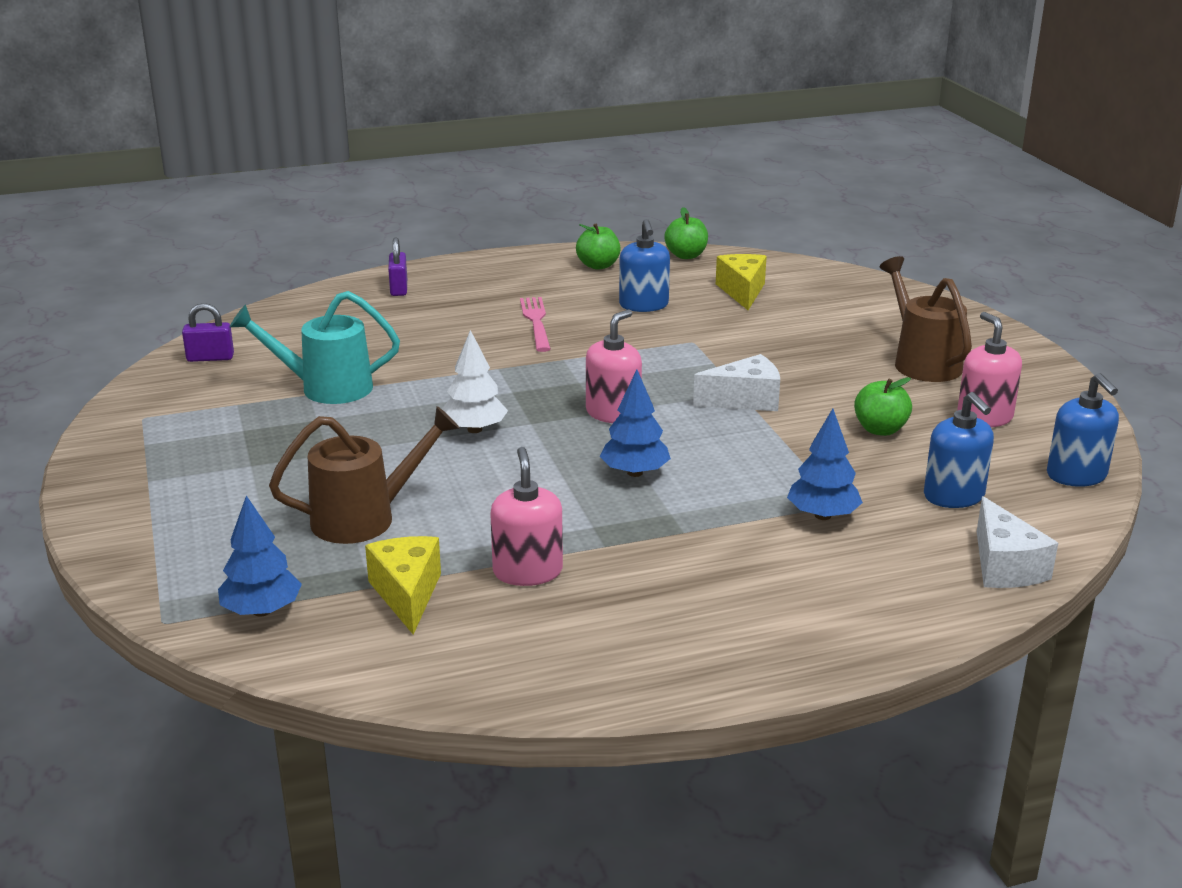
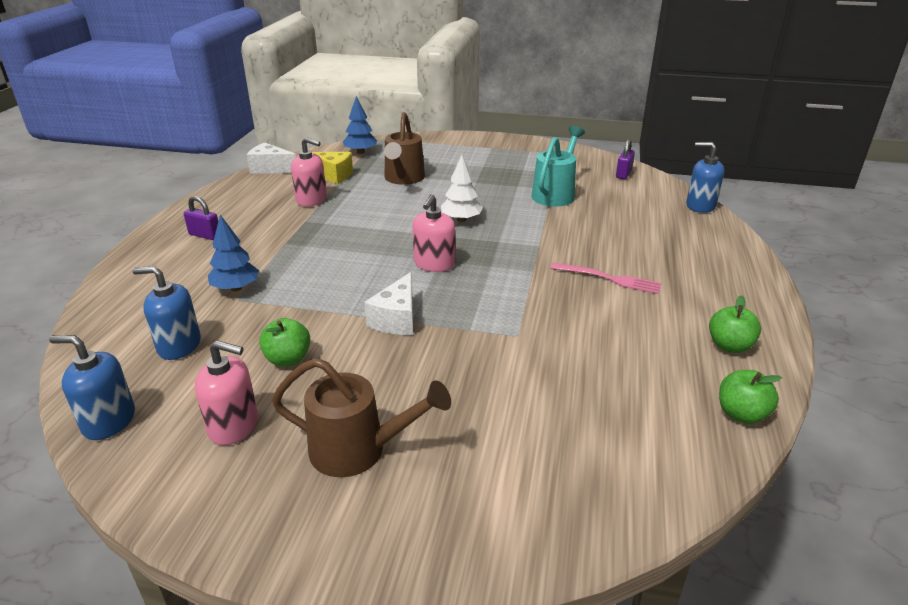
camera: 120 degrees right, 5 degrees up
purple padlock [388,237,407,296] -> purple padlock moved to [184,196,218,240]
pink soap dispenser [586,309,642,423] -> pink soap dispenser turned 45 degrees clockwise [413,194,455,272]
blue tree [600,370,671,477] -> none
blue soap dispenser [619,219,670,312] -> blue soap dispenser moved to [686,142,724,213]
yellow cheese [716,254,767,310] -> none
white cheese [977,496,1058,588] -> white cheese moved to [246,143,296,174]

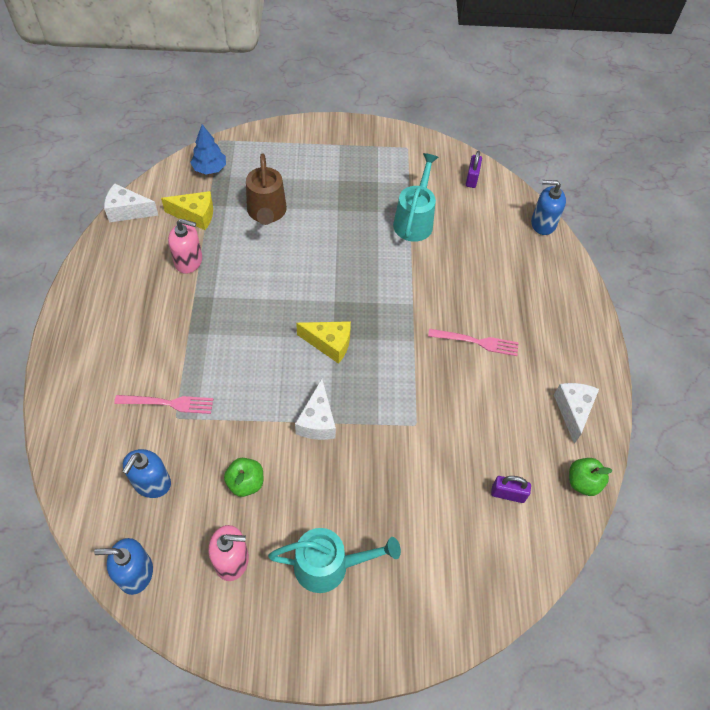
camera: 15 degrees left, 25 degrees up
blue soap dispenser [132,266,201,360] -> blue soap dispenser turned 60 degrees counterclockwise [122,449,171,498]
purple padlock [184,196,218,240] -> purple padlock moved to [491,476,531,503]
blue tree [208,215,259,291] -> pink fork [114,395,213,414]
brown watering can [272,358,451,477] -> turquoise watering can [268,528,401,593]
pink soap dispenser [413,194,455,272] -> yellow cheese [296,321,351,364]
white tree [441,155,483,222] -> none
green apple [709,295,761,353] -> white cheese [554,383,599,444]

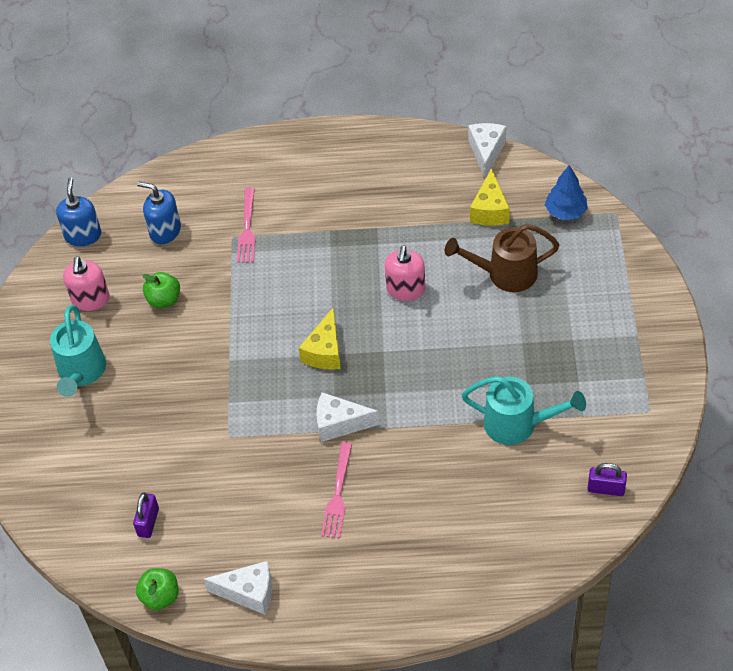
camera: 95 degrees right, 5 degrees down
pink soap dispenser [168,219,202,274] -> pink soap dispenser moved to [385,245,425,301]
white cheese [295,379,336,440] -> white cheese moved to [316,392,379,442]
blue soap dispenser [531,180,566,235] -> none

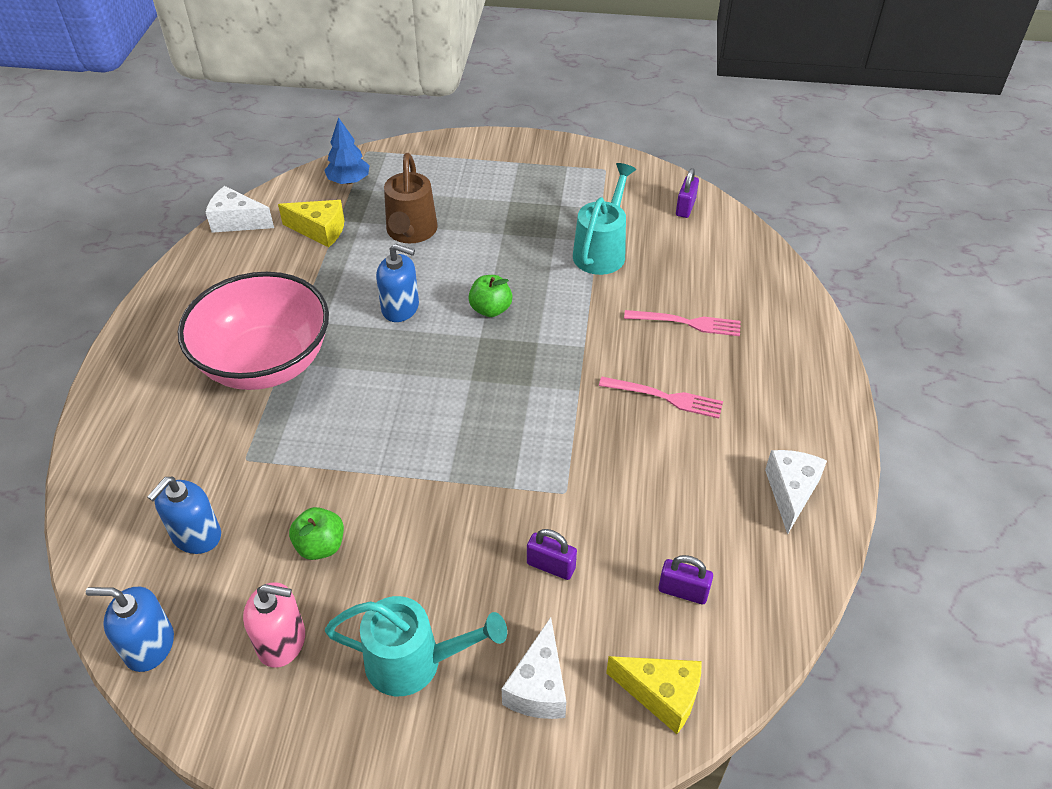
camera: 85 degrees left, 5 degrees down
green apple [136,568,179,610] -> green apple moved to [468,275,512,317]
pink fork [237,187,255,263] -> pink fork moved to [624,310,741,336]
yellow cheese [299,308,341,370] -> yellow cheese moved to [606,656,701,734]
white cheese [316,392,379,442] -> white cheese moved to [502,617,566,719]
pink soap dispenser [385,245,425,301] -> blue soap dispenser [376,244,419,322]
none -> pink bowl [178,272,329,390]
none -> purple padlock [527,529,577,580]

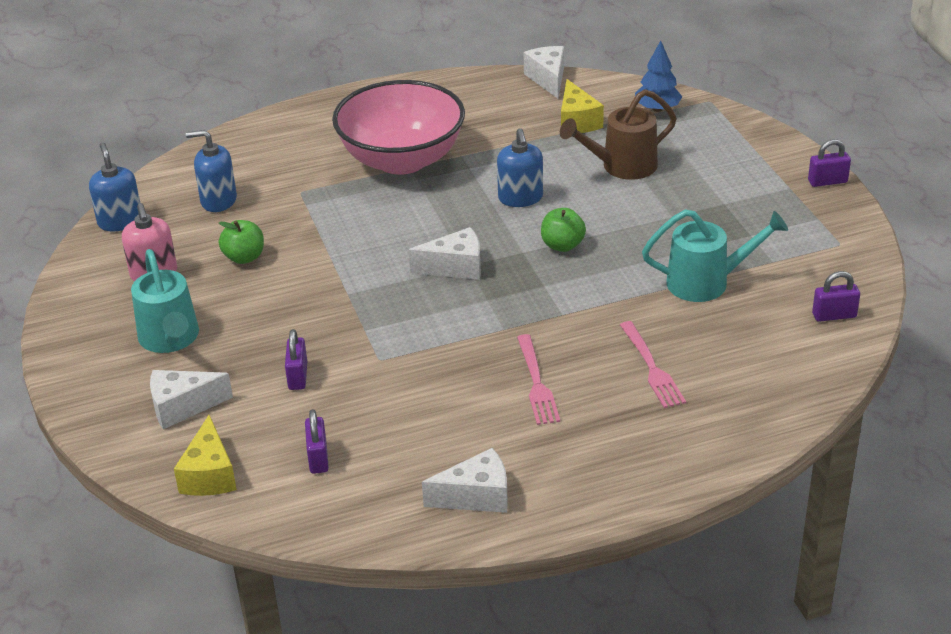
camera: 65 degrees right, 10 degrees down
none -> white cheese [409,227,481,280]
none -> purple padlock [808,139,851,187]

